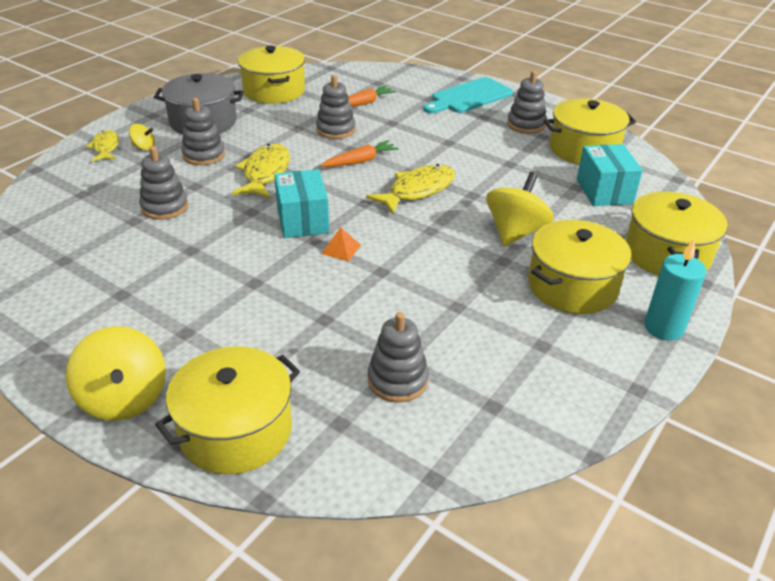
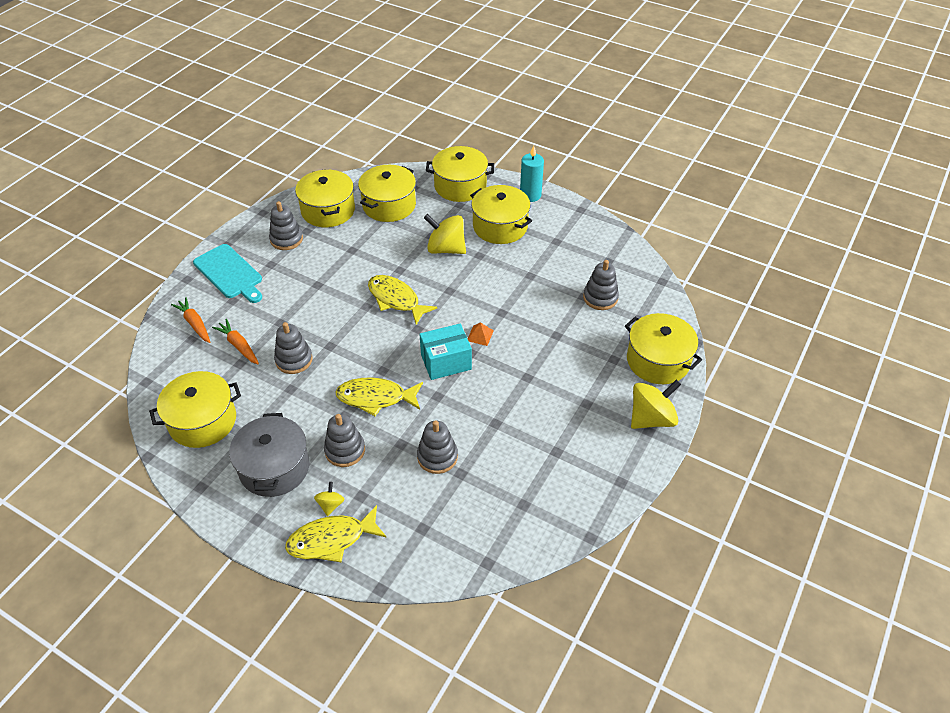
camera: 95 degrees left, 10 degrees up
yellow fish [86,130,119,161] -> yellow fish [285,505,387,562], size x1.58
orange carrot [320,140,399,167] -> orange carrot moved to [171,297,210,343]
turquoise box [577,144,643,206] -> yellow pot [358,165,416,222]

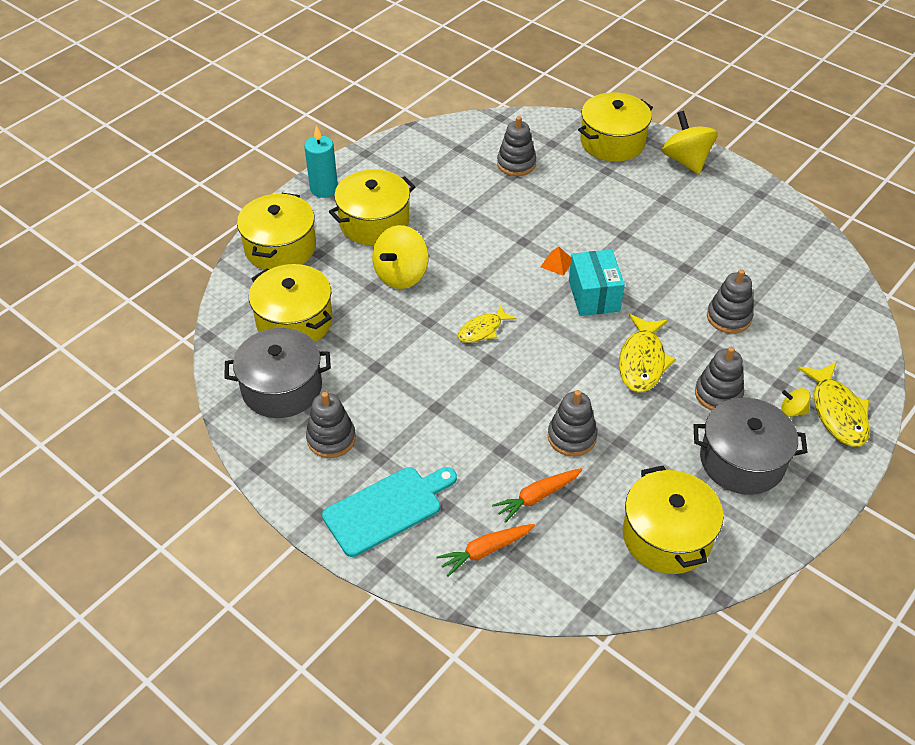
camera: 80 degrees left, 0 degrees up
yellow pot [295,169,355,227] -> grey pot [224,328,331,418]
yellow fish [368,275,437,325] -> yellow fish [458,305,516,343], size x0.63

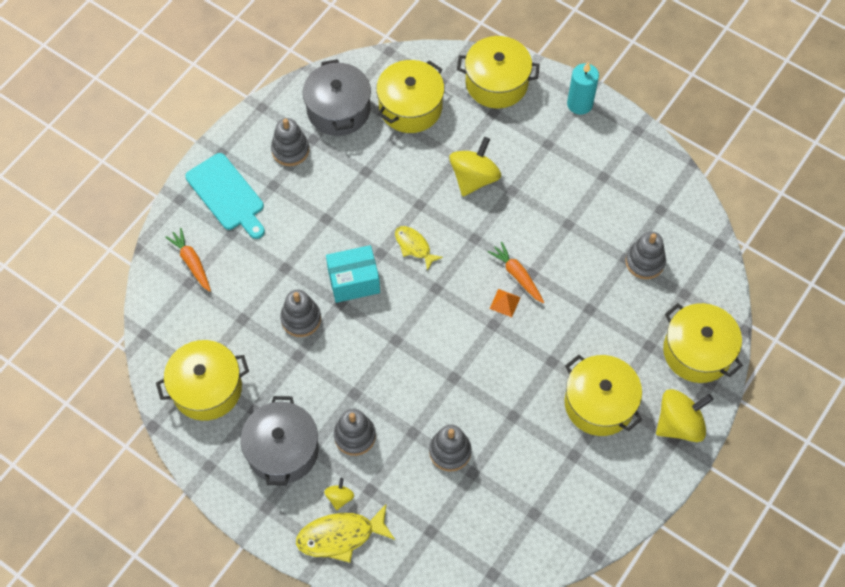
camera: 85 degrees right, 15 degrees up
yellow pot [329,169,416,245] -> yellow pot moved to [564,355,642,436]
yellow spinning top [372,225,429,289] -> yellow spinning top turned 90 degrees clockwise [449,137,501,196]
orange carrot [492,468,583,523] -> orange carrot moved to [488,242,545,304]
turquoise box [569,249,625,316] -> turquoise box moved to [326,245,380,303]
yellow fish [619,314,676,393] -> none

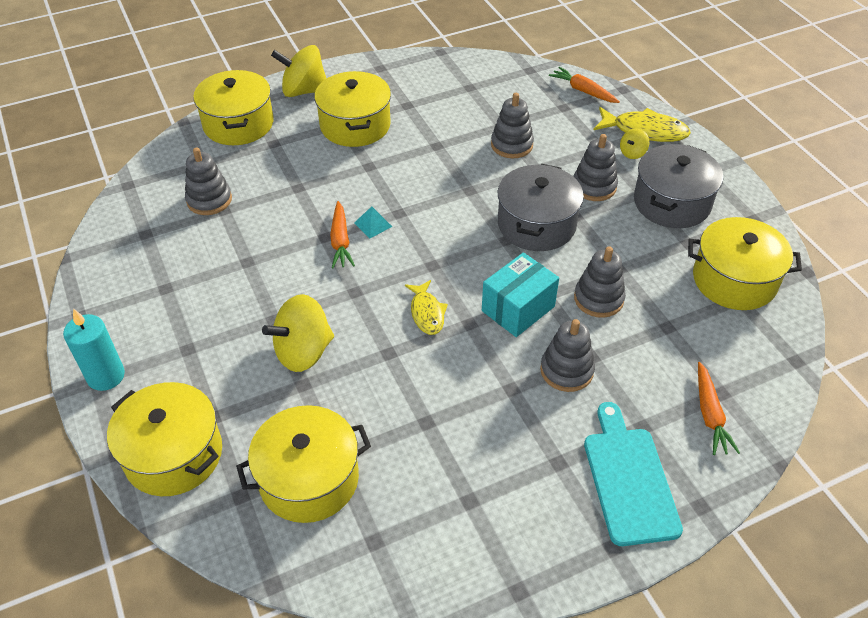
camera: 150 degrees left, 15 degrees down
grey stacking toy [271,118,309,166] -> grey stacking toy moved to [540,319,595,392]
grey pot [303,59,371,136] -> grey pot moved to [498,164,584,251]
turquoise box [326,245,380,303] -> turquoise box turned 60 degrees counterclockwise [482,252,559,337]
orange pyramid [490,289,521,317] -> turquoise pyramid [354,206,392,239]
none -> orange carrot [549,67,620,103]

